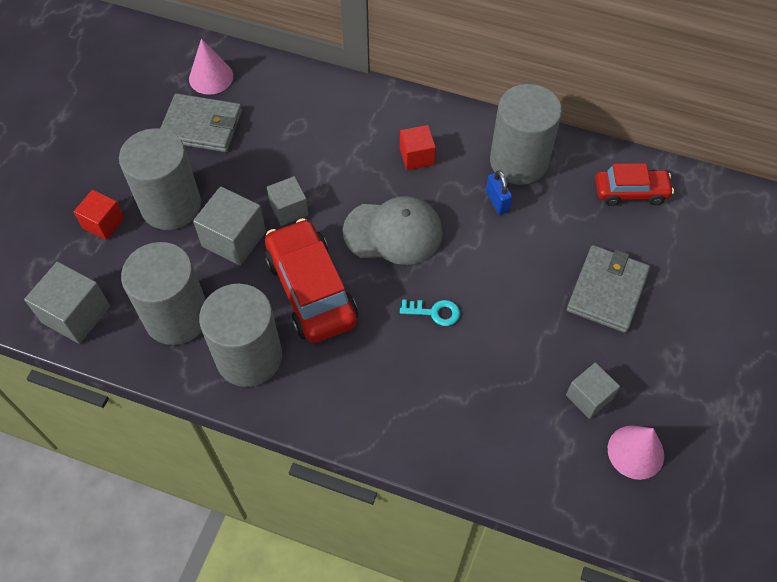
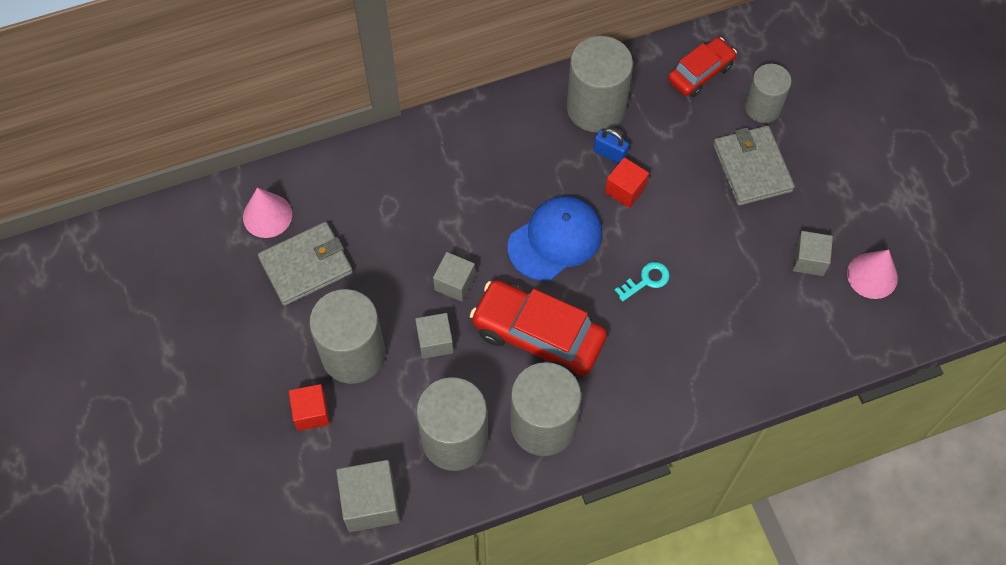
camera: 40 degrees left, 5 degrees up
grey cube [193,186,266,266] -> grey cube [415,313,454,359], size x0.65
grey cap [343,196,443,265] -> blue cap [508,196,602,281]
red cube [400,125,436,170] -> red cube moved to [605,157,649,208]
none -> grey cylinder [745,64,792,123]

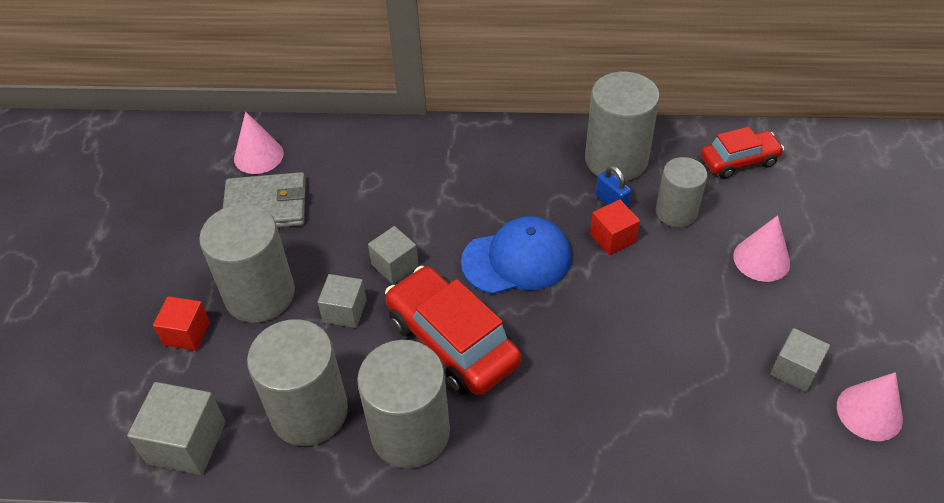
camera: 25 degrees right, 15 degrees down
turquoise key [615,262,670,302] -> none
grey wallet [713,125,795,206] -> pink cone [733,215,790,282]
grey cylinder [745,64,792,123] -> grey cylinder moved to [656,157,707,227]

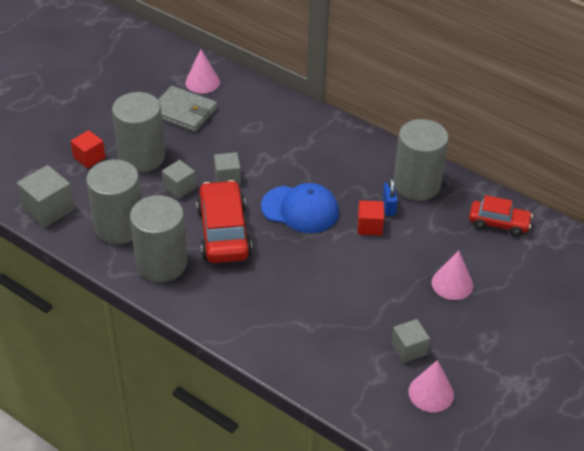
camera: 30 degrees right, 5 degrees down
grey cylinder [656,157,707,227] -> none

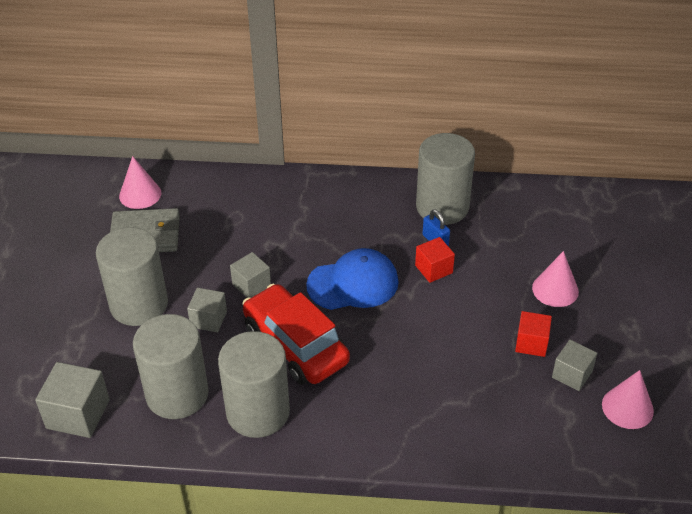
camera: 30 degrees left, 0 degrees up
red cube [71,130,105,169] -> red cube moved to [515,311,552,357]
red car [469,195,533,237] -> none

